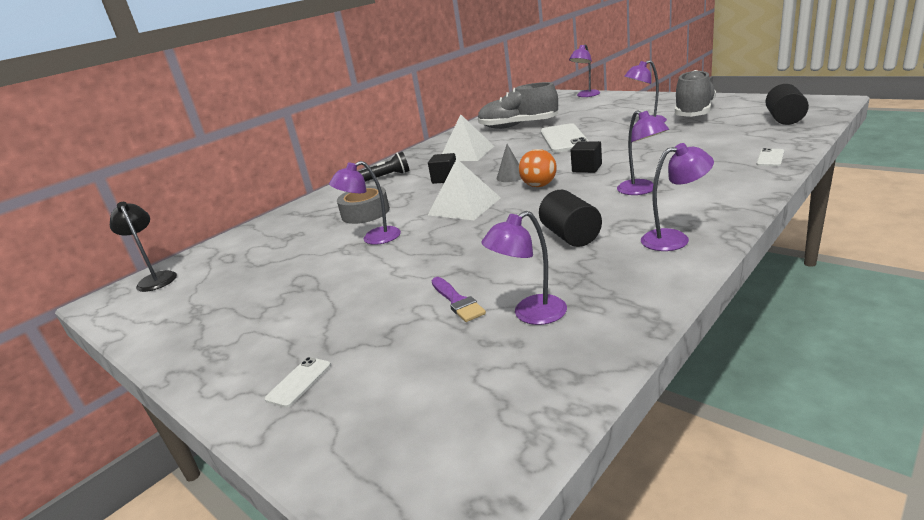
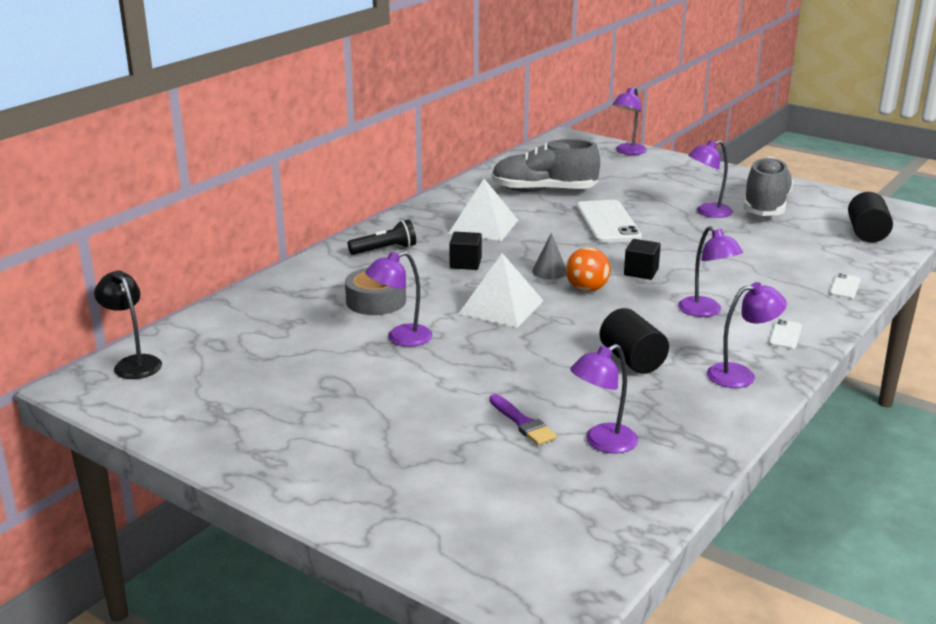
camera: 10 degrees left, 0 degrees up
white phone [265,357,331,408] -> white phone moved to [769,319,802,349]

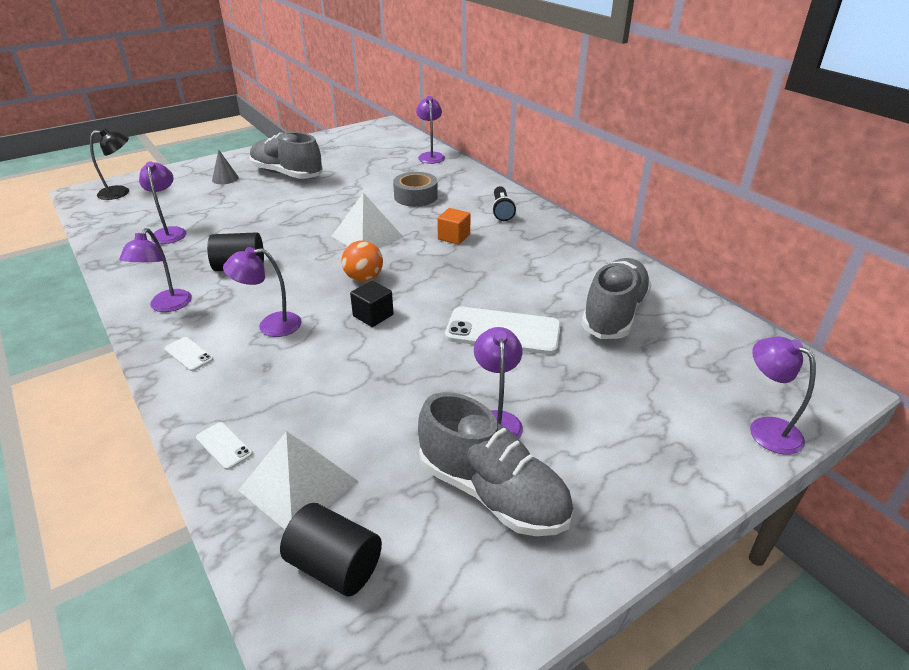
camera: 110 degrees right, 10 degrees up
black lamp [94,270,162,379] -> black lamp moved to [90,128,129,200]
purple lamp [365,251,433,347] -> purple lamp moved to [416,96,445,164]
white pyramid [448,179,518,241] -> white pyramid moved to [238,431,358,530]
black cube [449,232,482,270] -> orange cube [437,208,471,245]
purple brush [489,394,557,445] -> none
grey cone [532,233,566,279] -> grey cone moved to [212,149,239,184]
none -> grey shoe [249,132,323,179]

